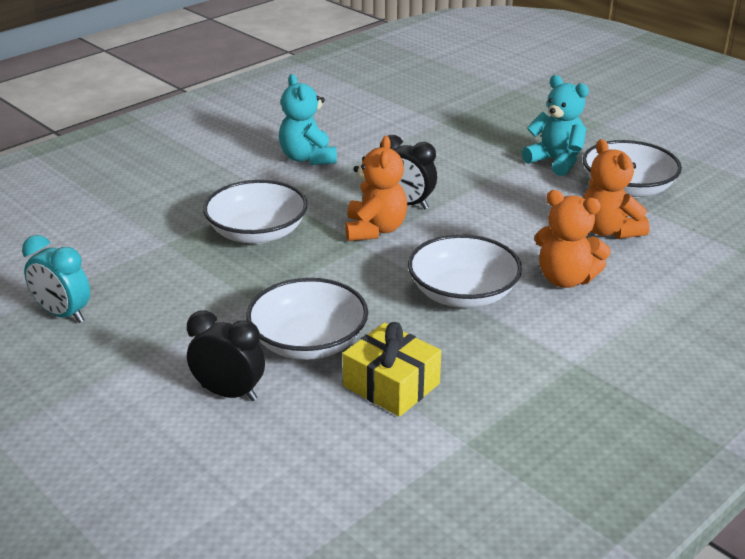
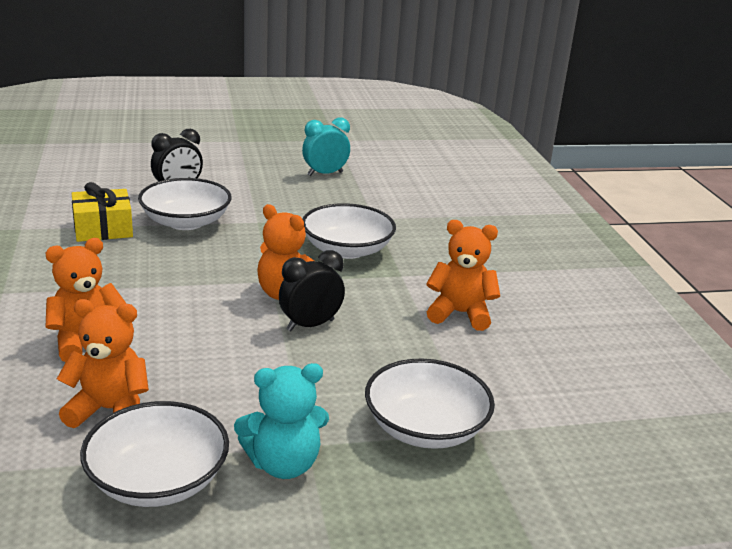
camera: 120 degrees right, 5 degrees down
turquoise teddy bear [279,74,337,165] -> orange teddy bear [426,220,500,331]
white bowl [408,234,522,308] -> white bowl moved to [365,358,495,449]

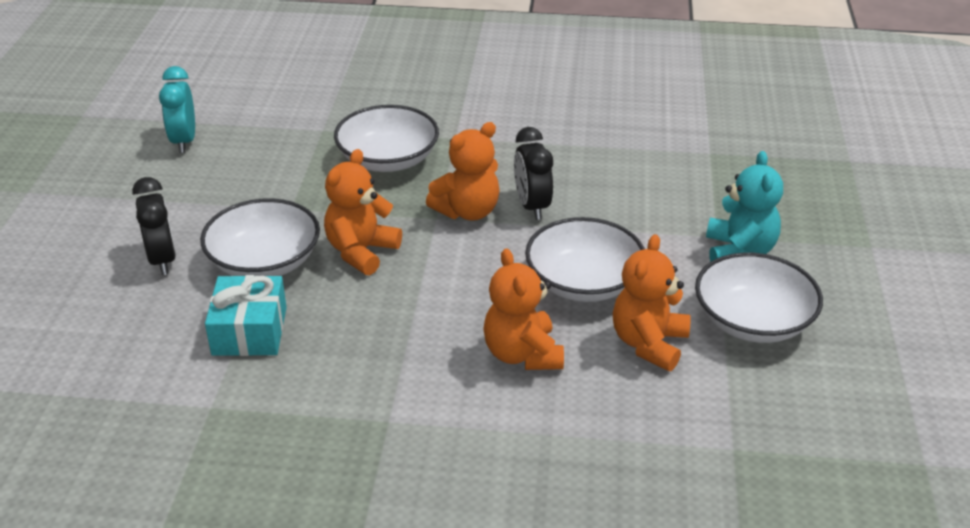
camera: 70 degrees left, 10 degrees up
yellow gift [72,182,133,242] -> turquoise gift [205,275,287,356]
white bowl [365,358,495,449] -> white bowl moved to [525,217,645,302]
orange teddy bear [426,220,500,331] -> orange teddy bear moved to [324,149,402,275]

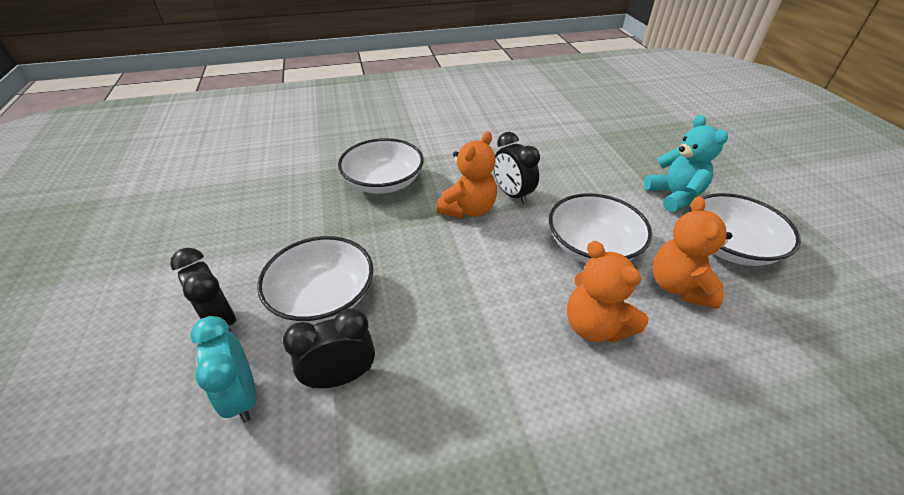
camera: 20 degrees left, 5 degrees up
turquoise clock [159,66,195,153] -> turquoise clock moved to [190,316,256,423]
turquoise gift [205,275,287,356] -> black clock [283,308,375,388]
orange teddy bear [324,149,402,275] -> none

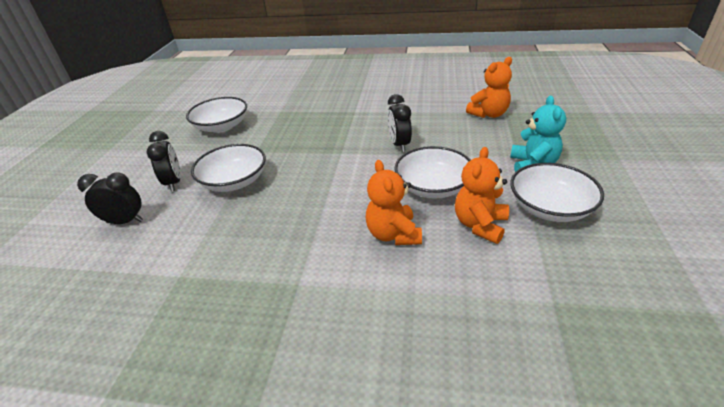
camera: 25 degrees right, 5 degrees down
turquoise clock [190,316,256,423] -> none
black clock [283,308,375,388] -> black clock moved to [77,173,143,224]
white bowl [338,138,424,194] -> white bowl moved to [186,97,247,133]
orange teddy bear [436,131,497,218] -> orange teddy bear moved to [466,57,512,118]

